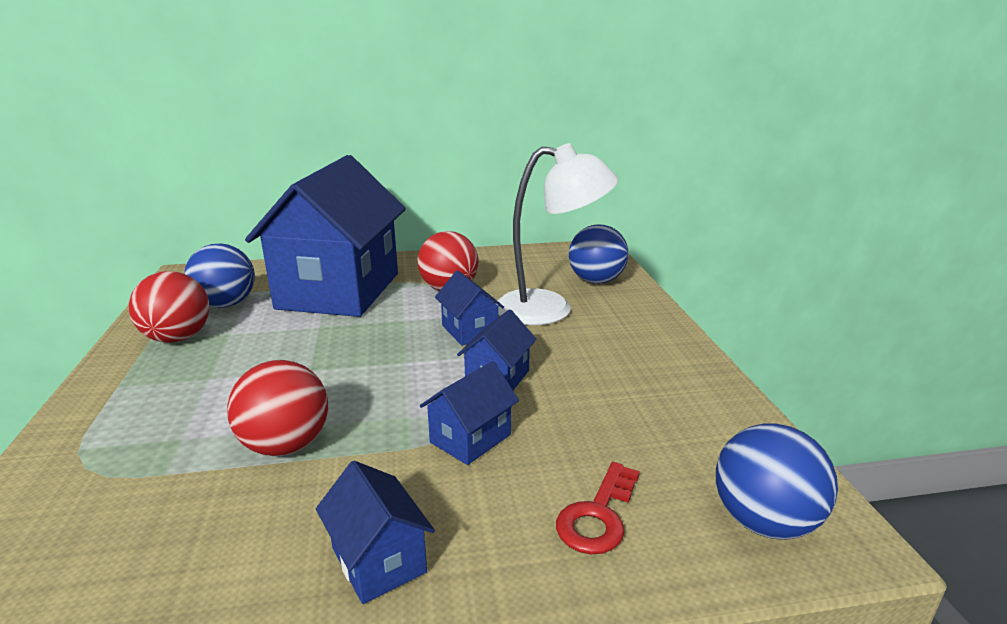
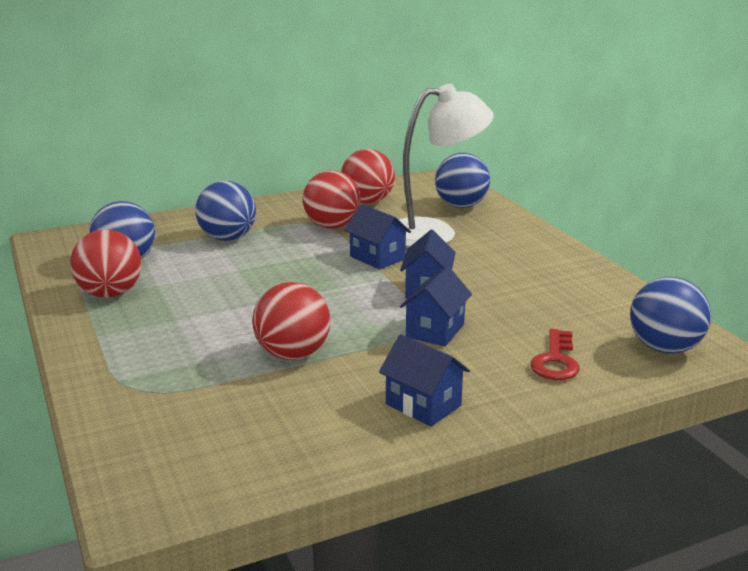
camera: 15 degrees left, 0 degrees up
blue house [245,155,406,317] -> blue ball [195,181,256,241]
none -> red ball [341,149,395,204]

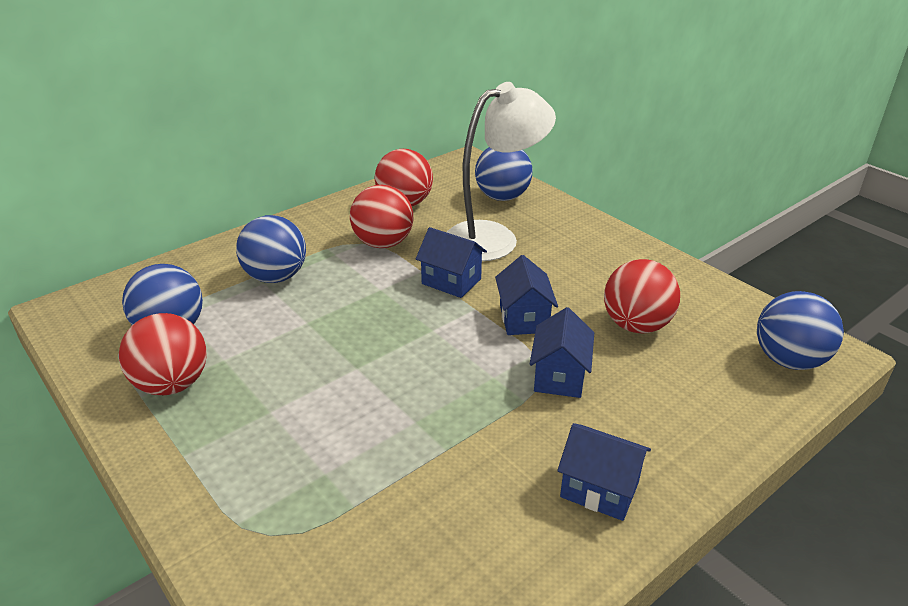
camera: 15 degrees left, 10 degrees up
red ball [252,282,331,360] -> red ball moved to [604,259,680,334]
red key [530,329,580,380] -> none

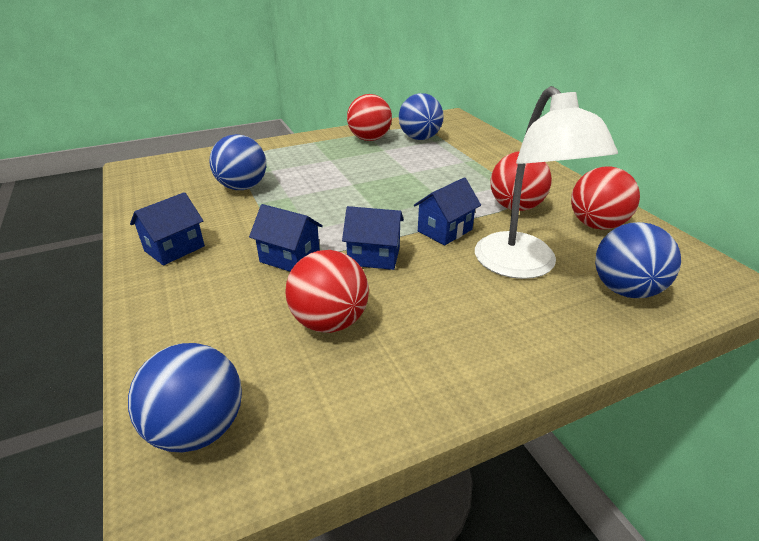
camera: 105 degrees right, 0 degrees up
blue ball [236,215,306,283] -> blue ball moved to [210,134,266,190]

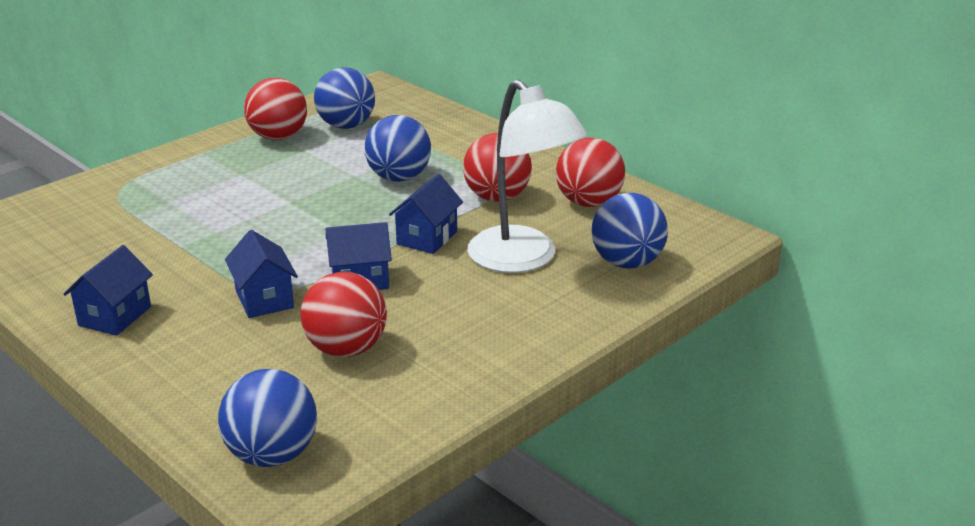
camera: 20 degrees left, 5 degrees down
blue ball [210,134,266,190] -> blue ball moved to [365,115,431,182]
blue house [249,204,323,272] -> blue house turned 60 degrees clockwise [225,230,298,318]

